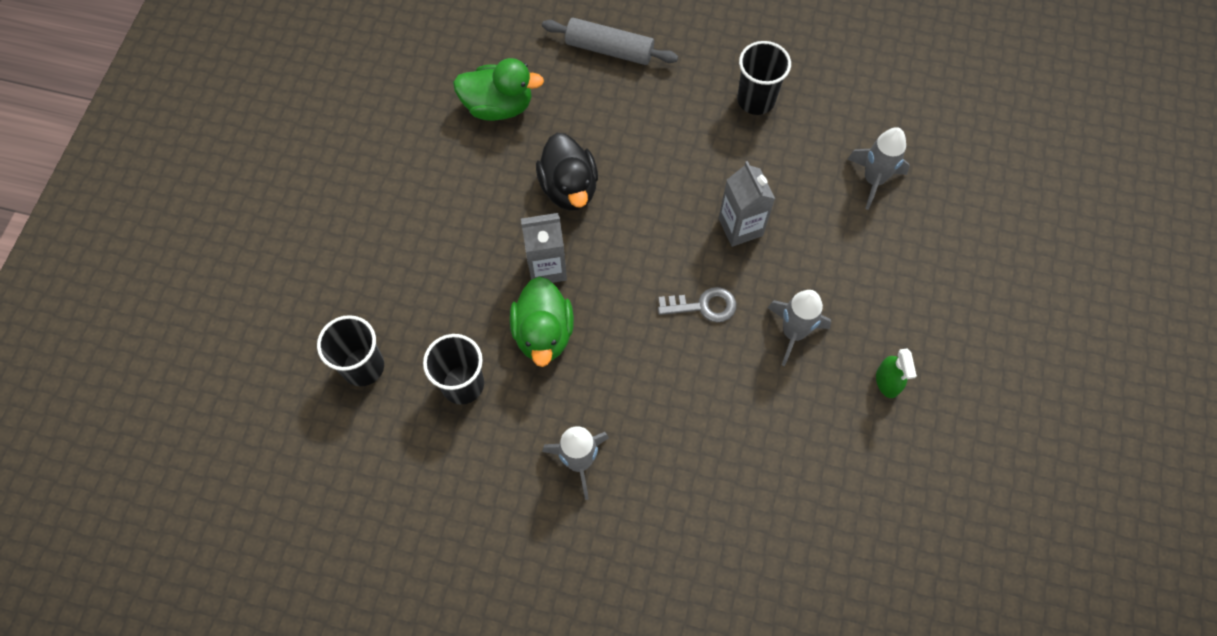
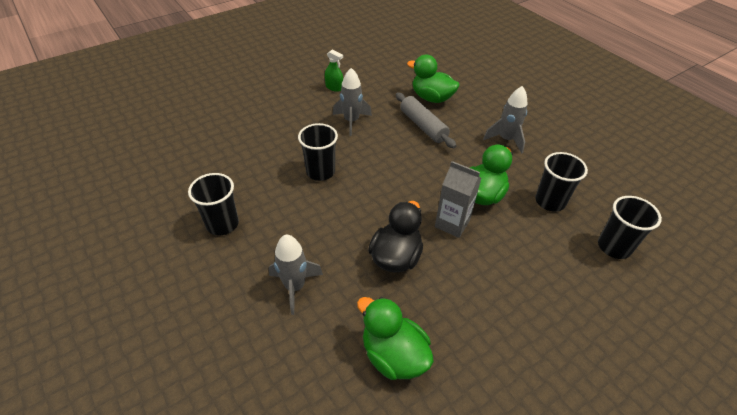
camera: 140 degrees left, 20 degrees down
grey rolling pin [542,18,678,65] -> grey rolling pin moved to [396,93,456,148]
grey key [658,287,736,322] -> none
grey carton [718,161,775,247] -> black cup [298,123,338,181]
grey rocket [847,127,910,210] -> grey rocket moved to [269,235,323,315]
green spray bottle [876,348,917,398] -> green spray bottle turned 90 degrees clockwise [325,50,343,92]
none -> green duck [407,54,460,103]

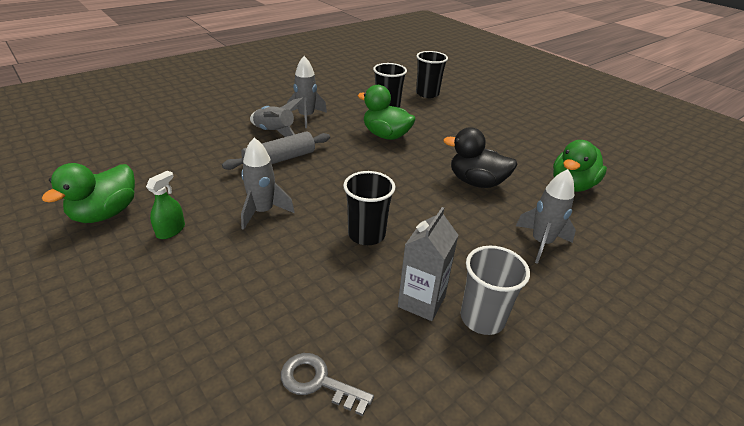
camera: 95 degrees left, 10 degrees down
black cup [188,173,239,235] -> grey cup [461,246,530,335]
green duck [407,54,460,103] -> green duck moved to [42,163,135,223]
grey carton [435,161,481,238] -> grey carton moved to [398,207,458,321]
none -> grey rocket [250,98,304,137]
none -> grey key [281,353,374,416]

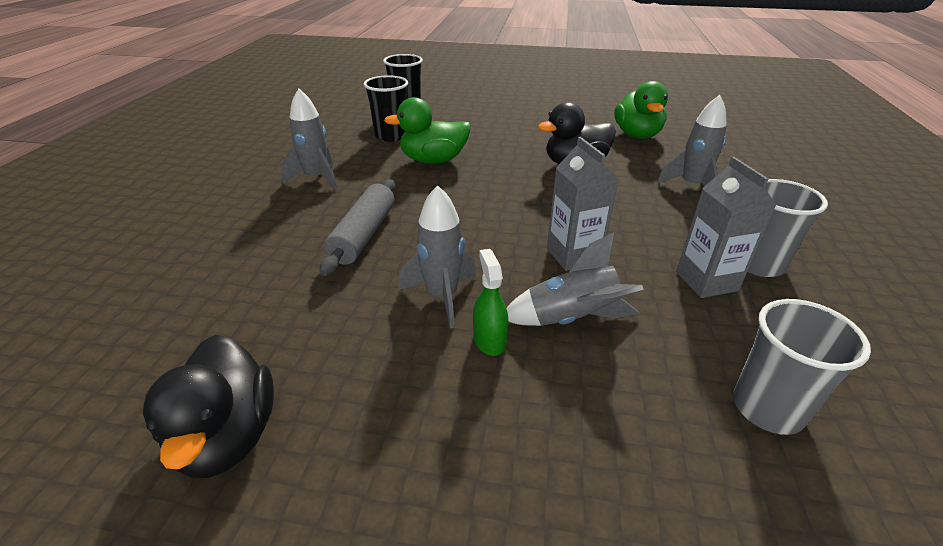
camera: 40 degrees left, 0 degrees up
green duck [42,163,135,223] -> black duck [143,335,274,478]
green spray bottle [146,171,185,239] -> green spray bottle moved to [473,249,508,356]
grey rocket [250,98,304,137] -> grey rocket moved to [506,233,644,326]
grey key [281,353,374,416] -> grey cup [733,299,871,435]
black cup [343,171,395,245] -> grey carton [547,137,619,271]

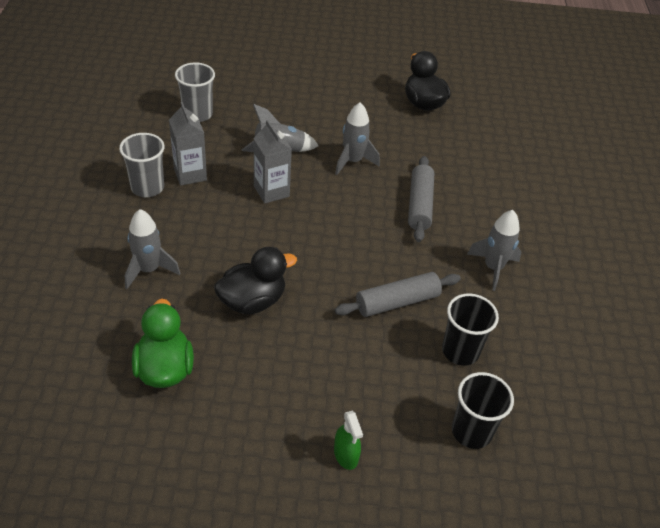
camera: 170 degrees right, 10 degrees up
green duck [384,97,471,163] -> grey rolling pin [335,272,461,317]
green spray bottle [473,249,508,356] -> green spray bottle moved to [334,411,363,470]

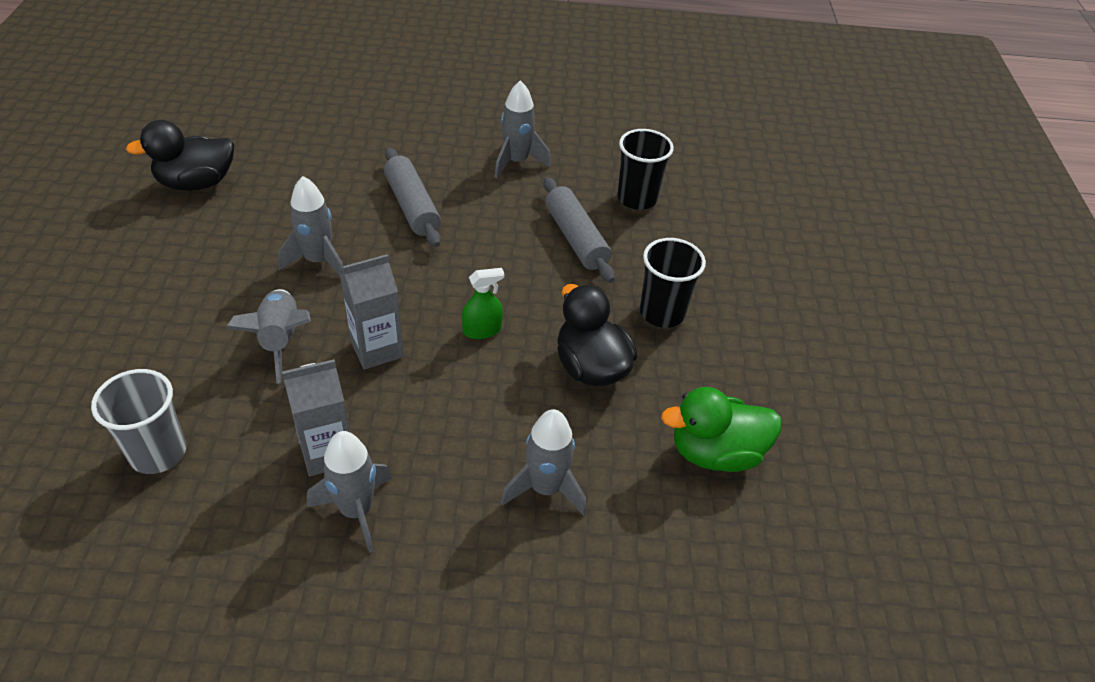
camera: 90 degrees left, 0 degrees up
grey cup [119,133,165,197] -> grey rocket [307,431,392,553]
green spray bottle [334,411,363,470] -> green spray bottle moved to [462,268,504,339]
grey rolling pin [408,156,434,242] -> grey rolling pin turned 60 degrees clockwise [384,148,441,247]
black cup [452,372,514,449] -> black cup moved to [640,238,706,328]

